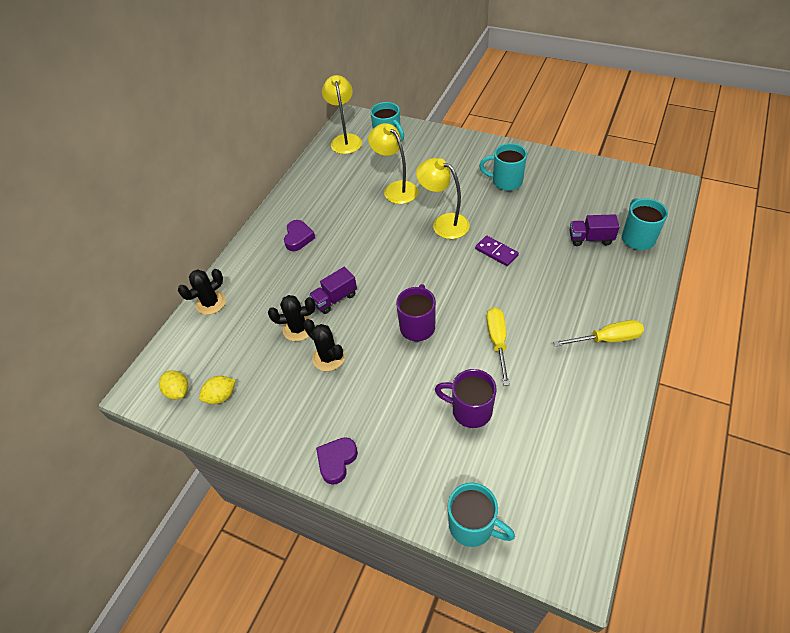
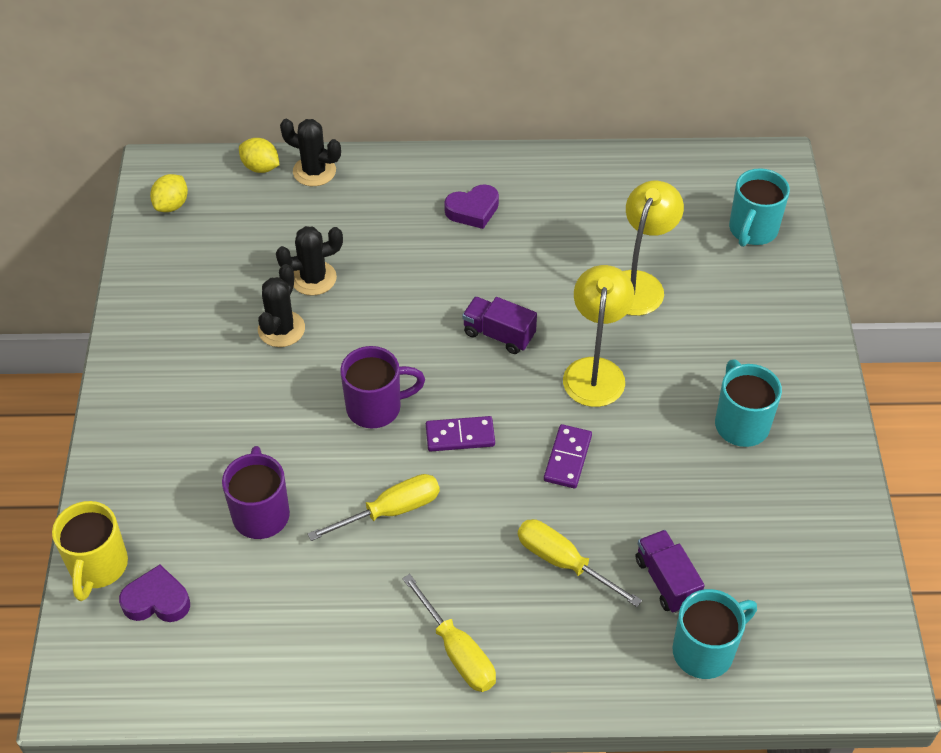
camera: 60 degrees right, 0 degrees up
yellow lemon [199,376,236,404] -> yellow lemon moved to [239,138,279,173]
black cactus [268,295,316,341] -> black cactus turned 75 degrees counterclockwise [276,226,343,296]
purple truck [309,267,357,314] -> purple truck moved to [462,297,537,354]
purple heart [316,437,358,485] -> purple heart moved to [119,565,190,622]
yellow lamp [322,75,362,154] -> none
turquoise mug [448,482,515,547] -> yellow mug [52,501,128,601]
none -> purple domino [426,416,495,451]
none -> yellow screwdriver [518,519,642,607]

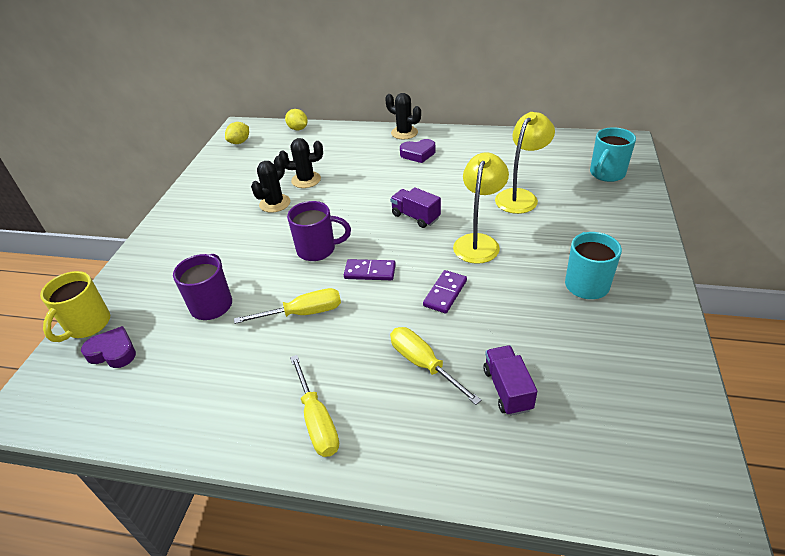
camera: 15 degrees right, 10 degrees down
black cactus [280,119,341,186] -> black cactus moved to [385,93,421,139]
turquoise mug [672,589,757,679] -> none

